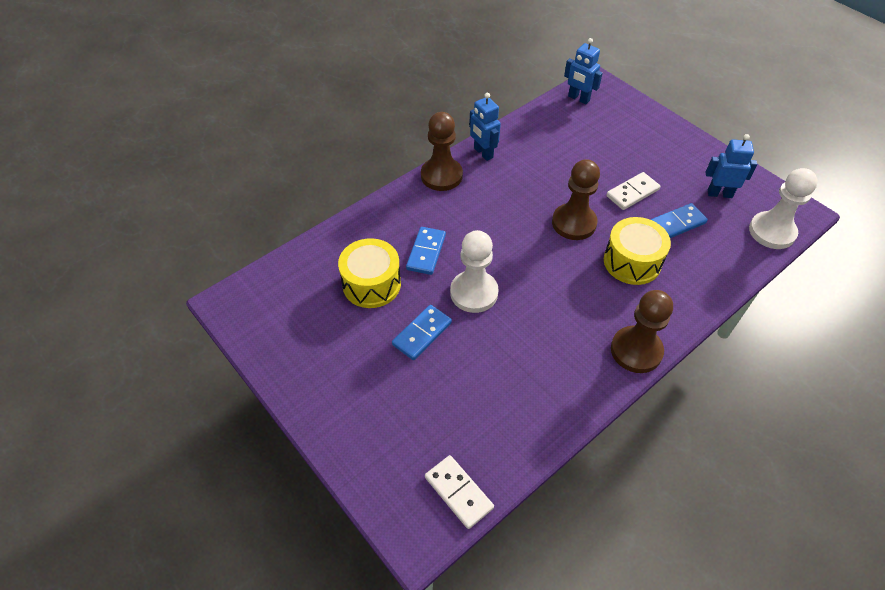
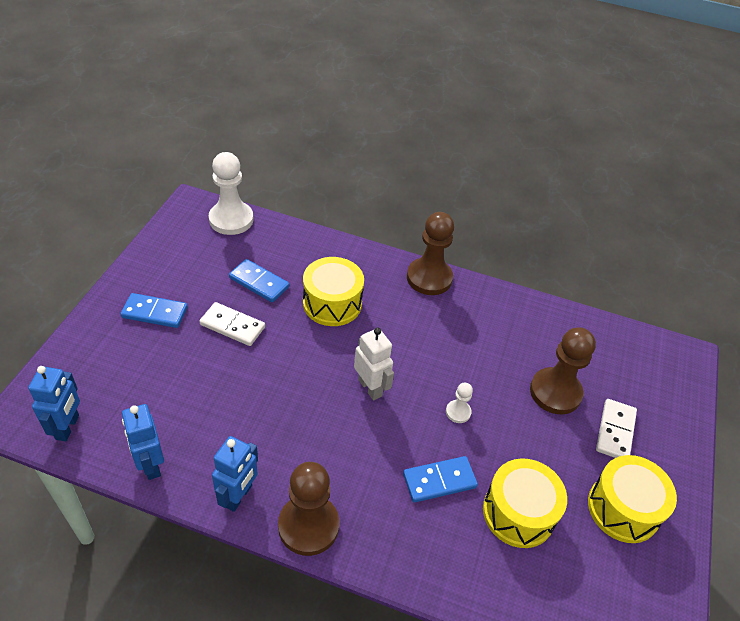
camera: 125 degrees left, 5 degrees down
blue domino [392,305,452,360] -> blue domino moved to [121,293,188,328]
white domino [425,455,494,529] -> white domino moved to [596,399,637,458]
white pawn [450,230,499,313] -> white pawn [446,383,473,423], size x0.48
brown pawn [552,159,600,240] -> brown pawn moved to [530,327,596,414]
blue robot [706,134,757,198] -> blue robot moved to [122,404,164,480]
none -> white robot [354,328,394,401]
none -> yellow drum [588,455,677,543]

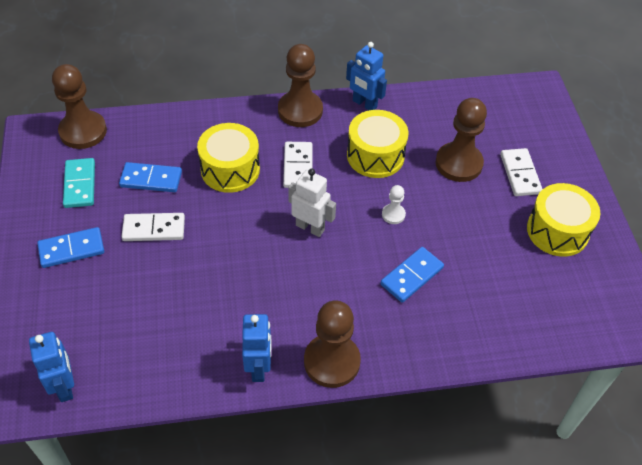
camera: 25 degrees left, 5 degrees up
blue robot [122,404,164,480] -> blue robot moved to [346,42,387,110]
white pawn [209,152,253,235] -> brown pawn [52,64,107,149]
yellow drum [483,458,567,548] -> yellow drum moved to [347,110,409,178]
none -> turquoise domino [63,158,95,208]
none -> white domino [283,142,313,188]

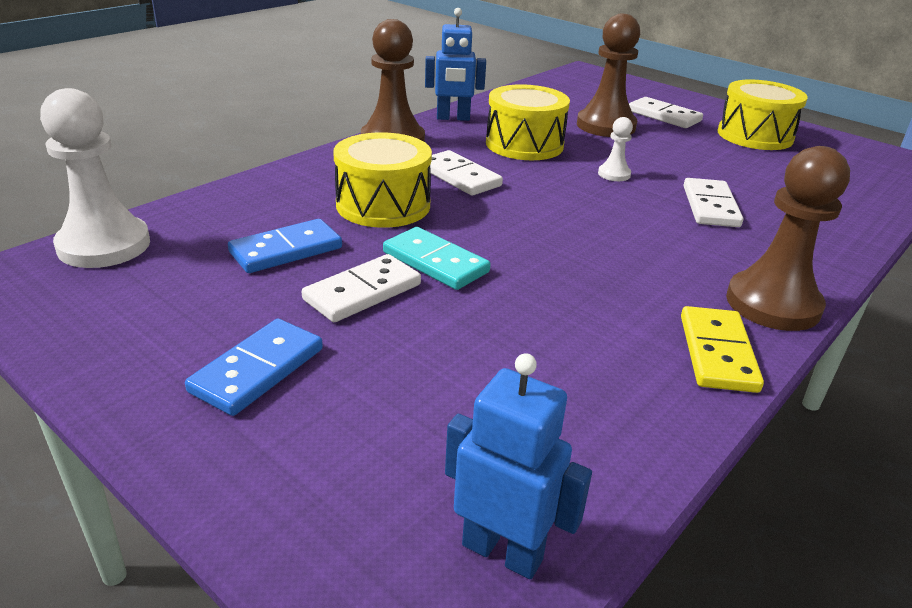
camera: 40 degrees left, 20 degrees down
brown pawn [52,64,107,149] -> white pawn [40,88,150,268]
turquoise domino [63,158,95,208] -> turquoise domino moved to [383,227,491,290]
blue robot [242,314,271,382] -> yellow domino [681,306,764,393]
white robot [288,169,336,237] -> none
blue domino [380,247,444,303] -> white domino [684,178,743,227]

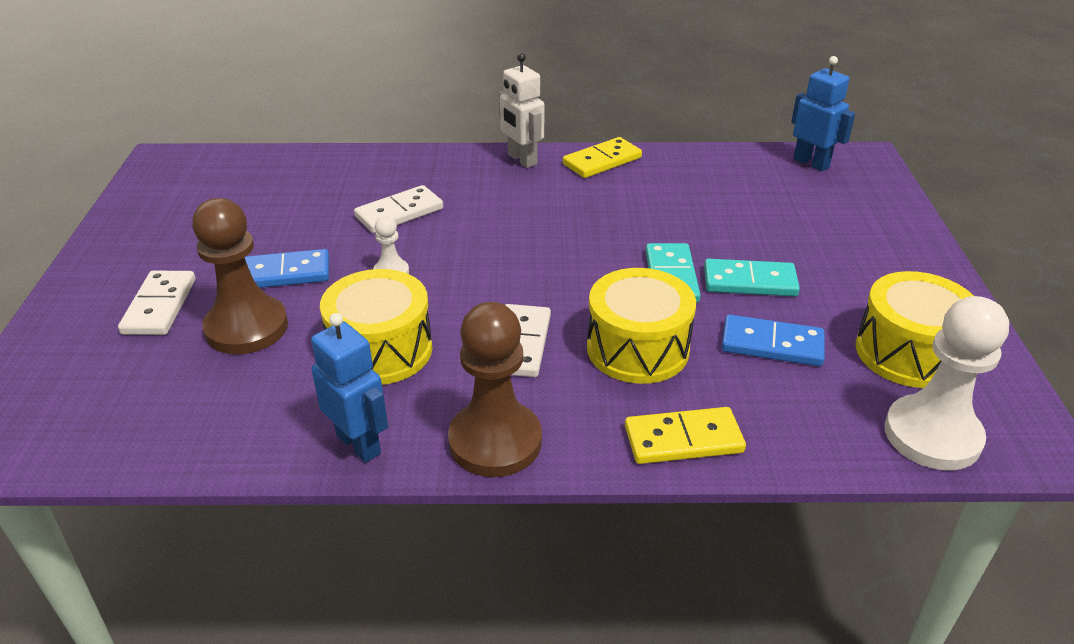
camera: 130 degrees left, 5 degrees up
blue domino [185,319,323,416] -> blue domino moved to [245,249,329,288]
white domino [302,254,421,322] -> turquoise domino [704,259,800,296]
blue robot [445,353,592,579] -> blue robot turned 150 degrees clockwise [791,56,855,171]
yellow drum [717,80,808,150] -> yellow drum moved to [856,271,974,388]
brown pawn [726,146,850,331] -> white robot [499,53,544,168]
none -> yellow domino [625,407,746,464]

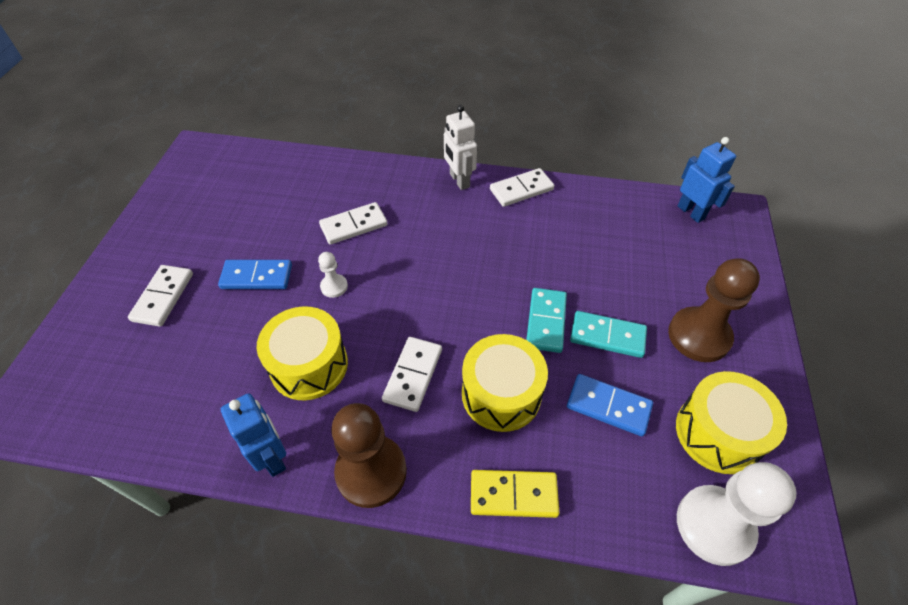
camera: 10 degrees right, 15 degrees up
brown pawn [192,198,288,354] -> brown pawn moved to [668,258,760,362]
yellow domino [563,137,642,178] -> white domino [490,168,554,207]

